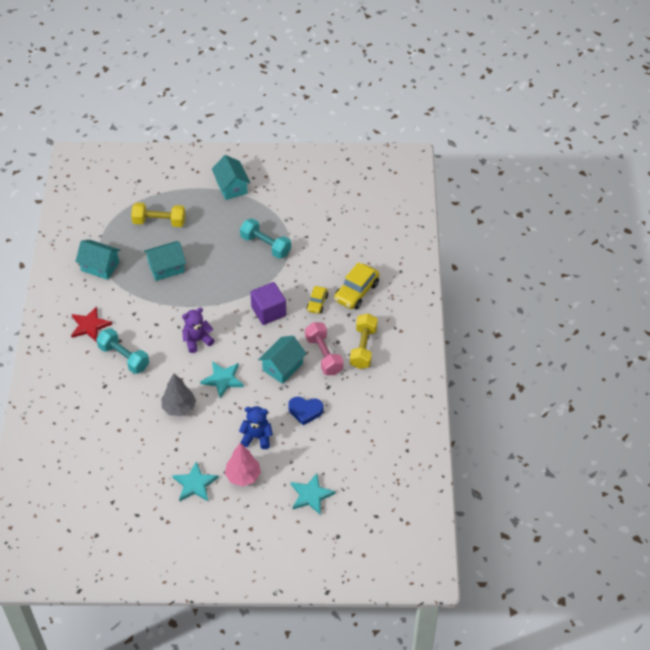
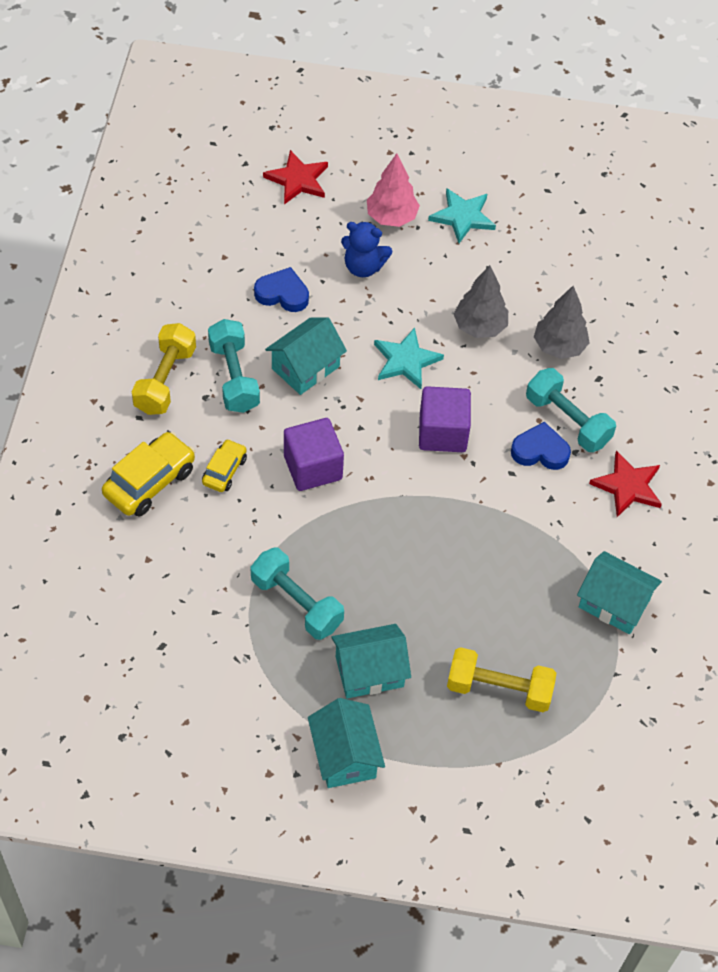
camera: 175 degrees left, 5 degrees up
turquoise house [144,241,186,281] -> turquoise house moved to [331,624,411,699]
purple teddy bear [182,308,215,353] -> purple cube [419,386,471,452]
turquoise star [291,473,336,515] -> red star [263,150,328,204]
pink dumbbell [305,322,343,375] -> turquoise dumbbell [208,319,260,413]
none -> blue heart [511,422,571,470]
none -> grey tree [534,286,590,359]

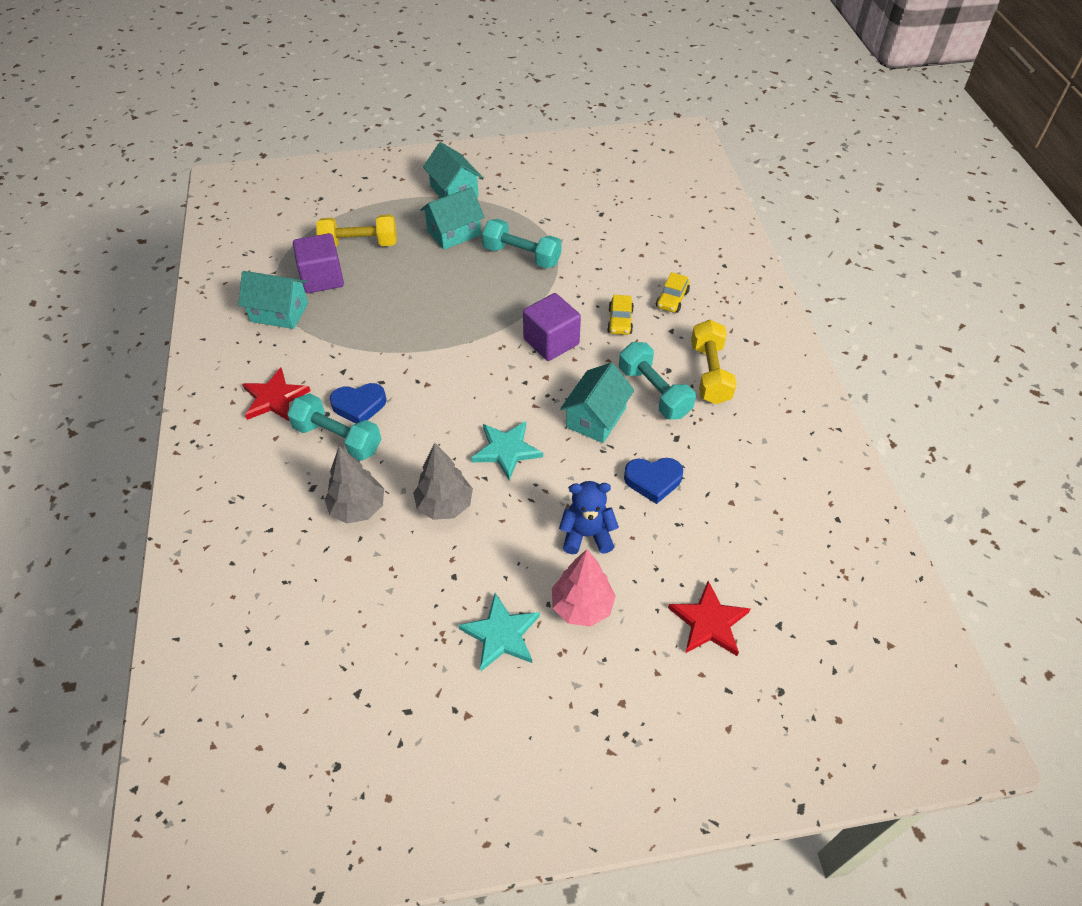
camera: 165 degrees right, 5 degrees down
yellow car [102,432,195,517] -> yellow car [656,272,690,313], size x0.59
purple cube [419,386,471,452] -> purple cube moved to [293,233,344,293]

